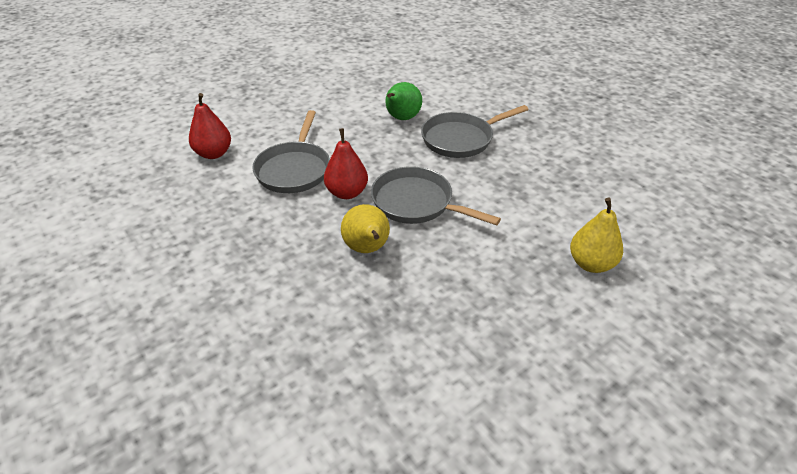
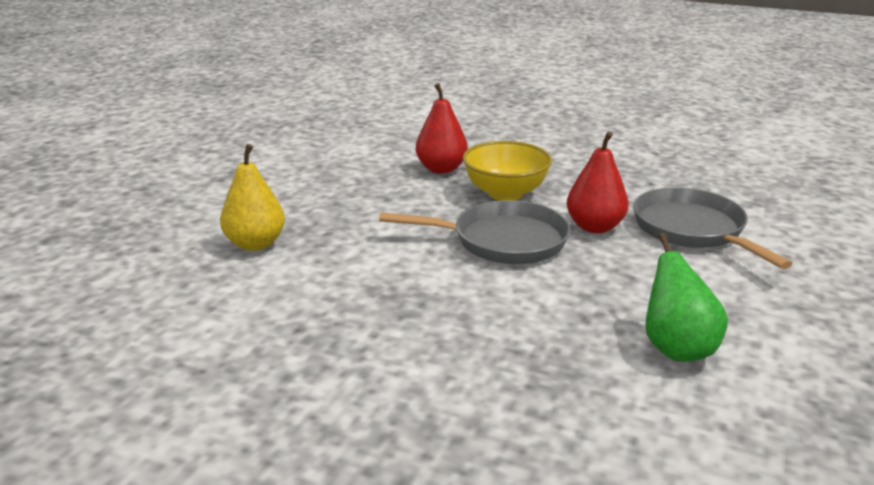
camera: 150 degrees right, 15 degrees down
red pear [189,93,231,159] -> red pear moved to [416,83,468,174]
yellow pear [341,204,390,253] -> yellow bowl [463,141,552,201]
grey pan [421,105,529,158] -> none

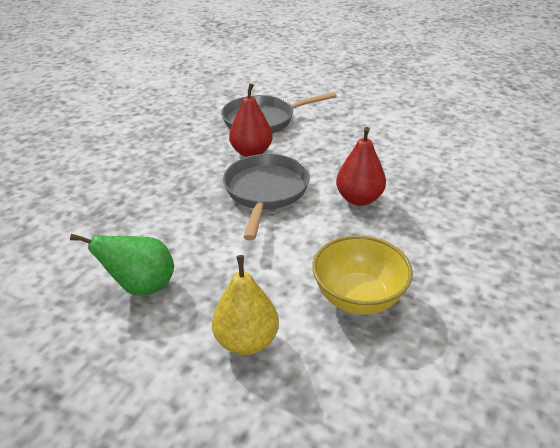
camera: 85 degrees left, 10 degrees up
red pear [416,83,468,174] -> red pear moved to [336,127,386,206]
yellow bowl [463,141,552,201] -> yellow bowl moved to [312,235,413,315]
green pear [645,233,728,362] -> green pear moved to [70,234,174,296]

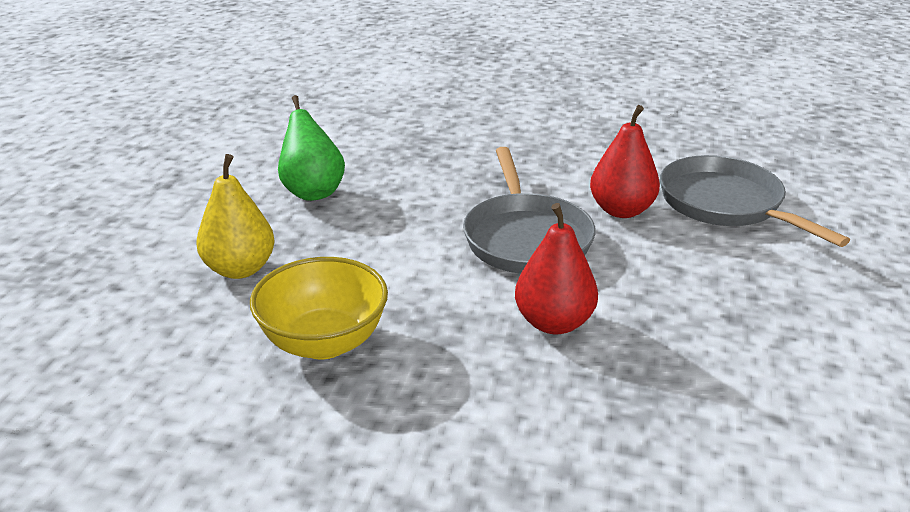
camera: 75 degrees right, 5 degrees down
grey pan [223,154,310,241] -> grey pan turned 90 degrees clockwise [463,147,596,274]

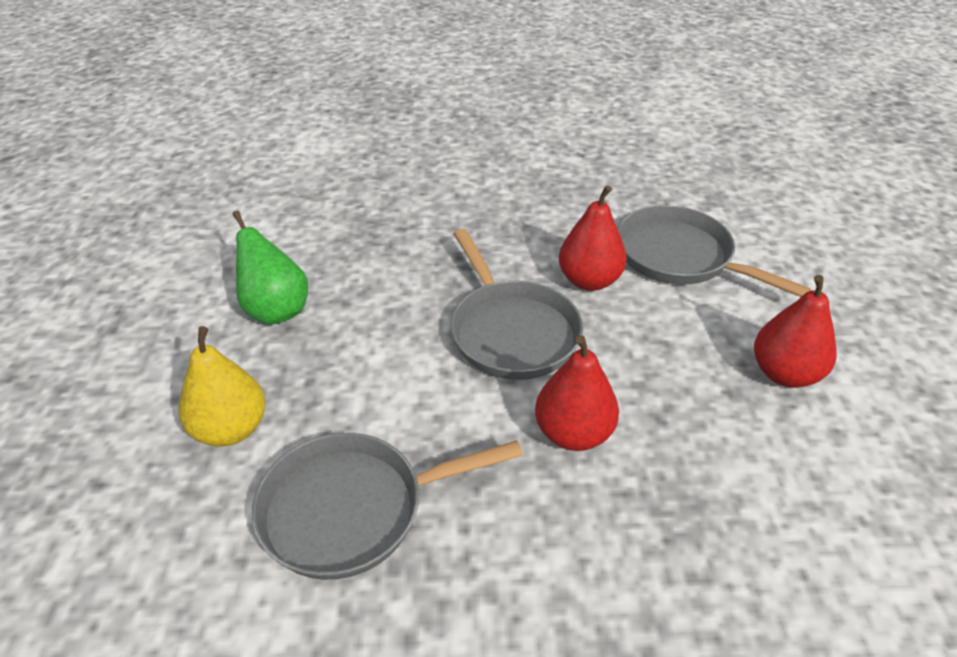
camera: 15 degrees left, 10 degrees up
yellow bowl [250,257,388,359] -> grey pan [252,433,523,580]
none -> red pear [754,275,837,388]

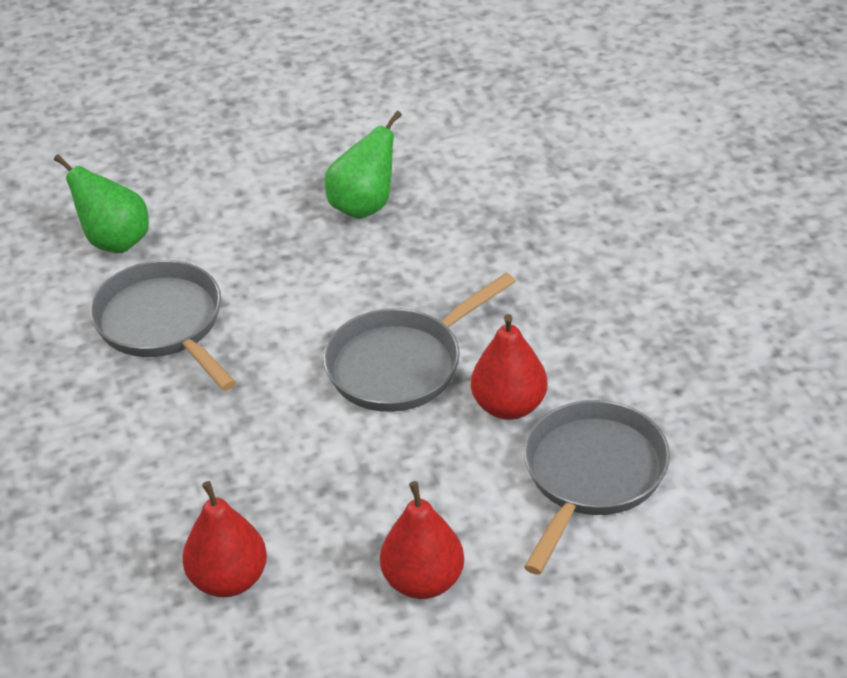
camera: 75 degrees right, 0 degrees up
yellow pear [178,326,266,446] -> none
red pear [535,335,619,451] -> red pear moved to [182,481,267,597]
none -> green pear [54,154,149,253]

